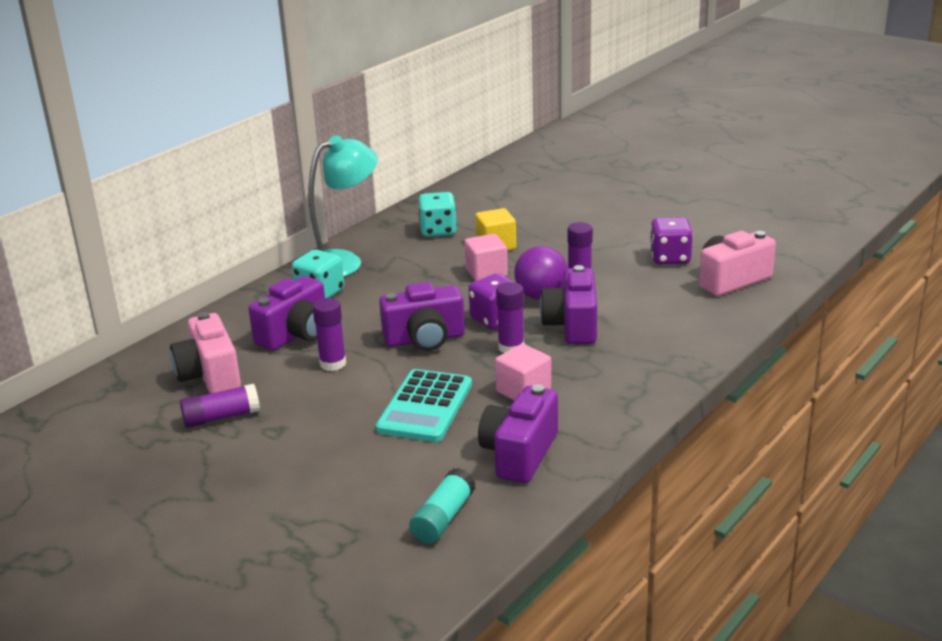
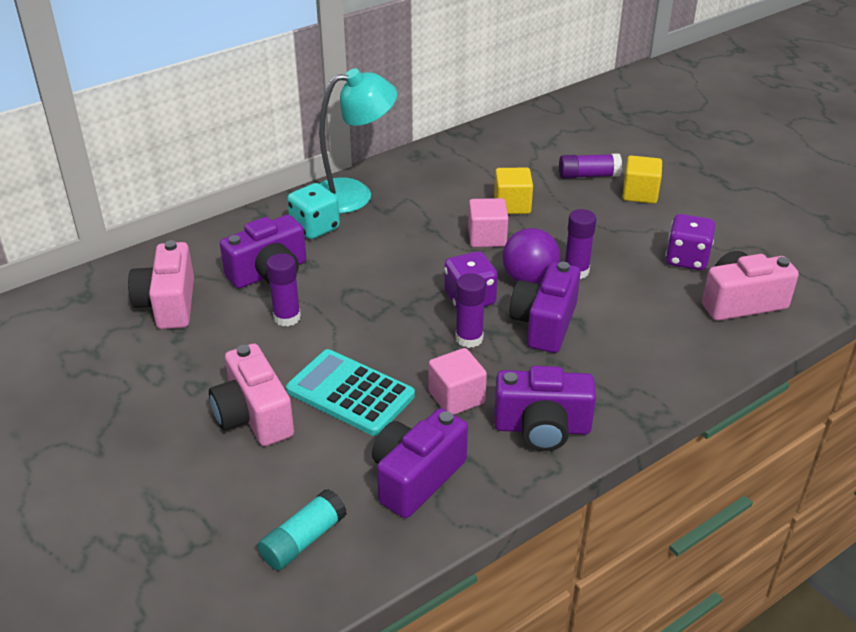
camera: 15 degrees right, 10 degrees up
purple glue stick [180,384,260,428] -> purple glue stick moved to [559,153,622,179]
turquoise calculator [376,369,472,442] -> turquoise calculator turned 90 degrees clockwise [286,349,415,436]
purple camera [379,282,465,351] -> purple camera moved to [494,366,596,451]
turquoise dice [419,192,457,237] -> none
none -> pink camera [209,344,294,446]
none -> yellow cube [623,156,662,204]

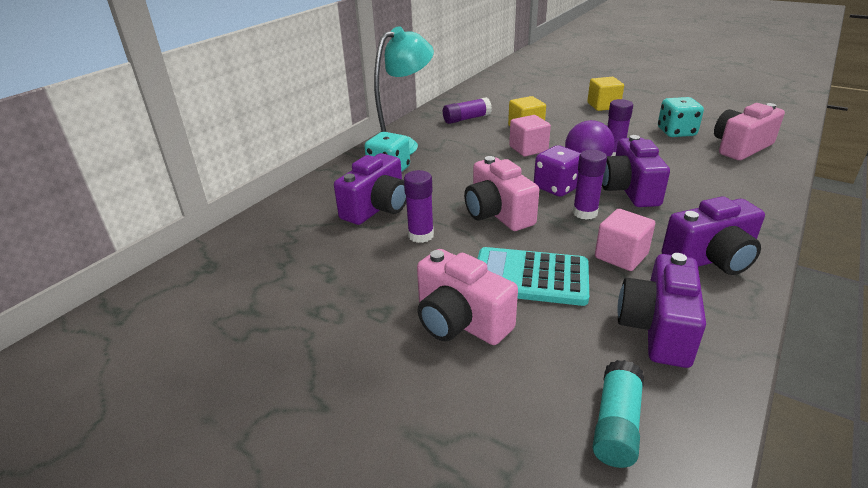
camera: 20 degrees left, 5 degrees down
pink camera [128,240,194,329] -> pink camera moved to [464,156,539,231]
purple glue stick [559,153,622,179] -> purple glue stick moved to [443,97,492,124]
purple dice [665,214,715,270] -> turquoise dice [658,97,704,137]

